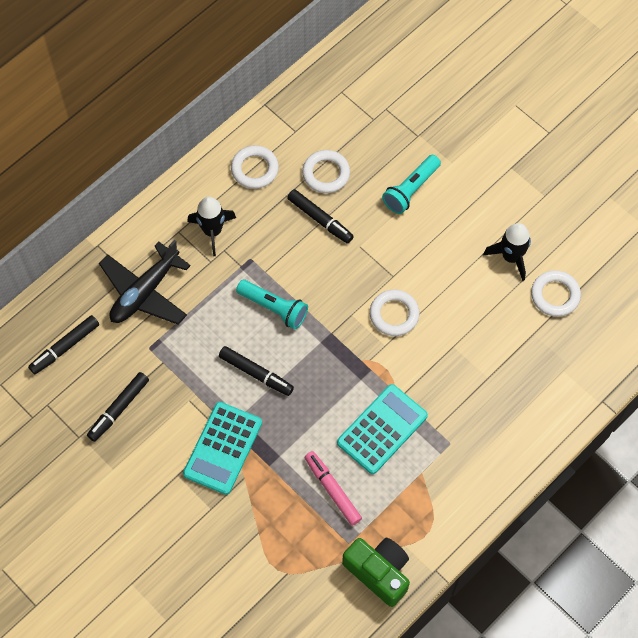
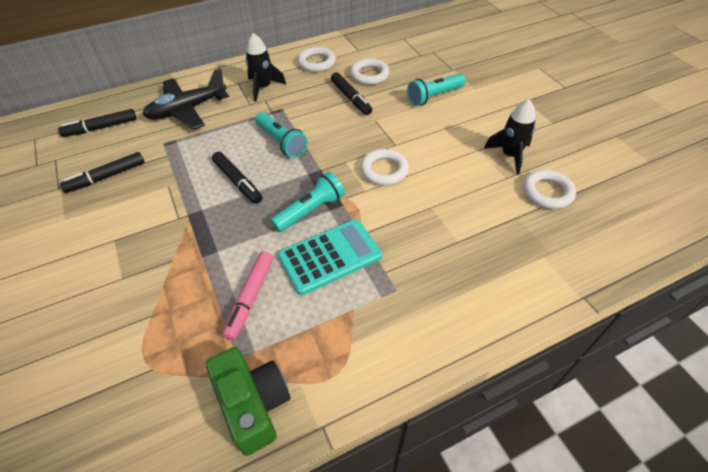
camera: 20 degrees right, 15 degrees down
turquoise calculator [183,402,262,495] -> none
pink marker [305,451,362,526] -> pink marker turned 150 degrees counterclockwise [223,251,273,340]
none -> turquoise flashlight [271,172,345,232]

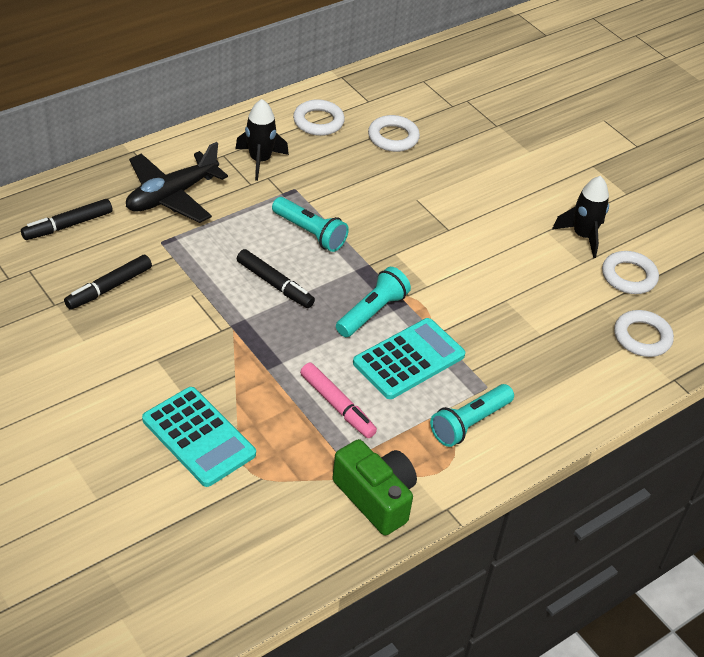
camera: 15 degrees left, 5 degrees down
pink marker [223,251,273,340] -> pink marker turned 45 degrees counterclockwise [300,363,377,438]
black marker [331,72,372,115] -> none
white ring [360,149,409,186] -> white ring moved to [614,310,674,357]
turquoise flashlight [407,74,466,106] -> turquoise flashlight moved to [430,384,514,447]
none -> turquoise calculator [142,387,256,487]

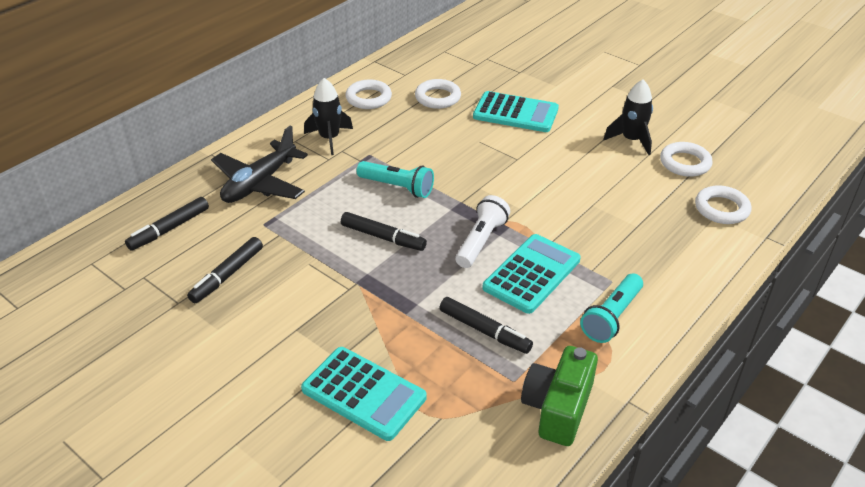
camera: 10 degrees left, 5 degrees down
pink marker [300,363,377,438] -> black marker [440,297,533,354]
green camera [332,439,417,536] -> green camera turned 105 degrees counterclockwise [521,346,598,446]
turquoise flashlight [336,267,411,337] -> white flashlight [455,195,510,268]
none -> turquoise calculator [473,91,559,132]

